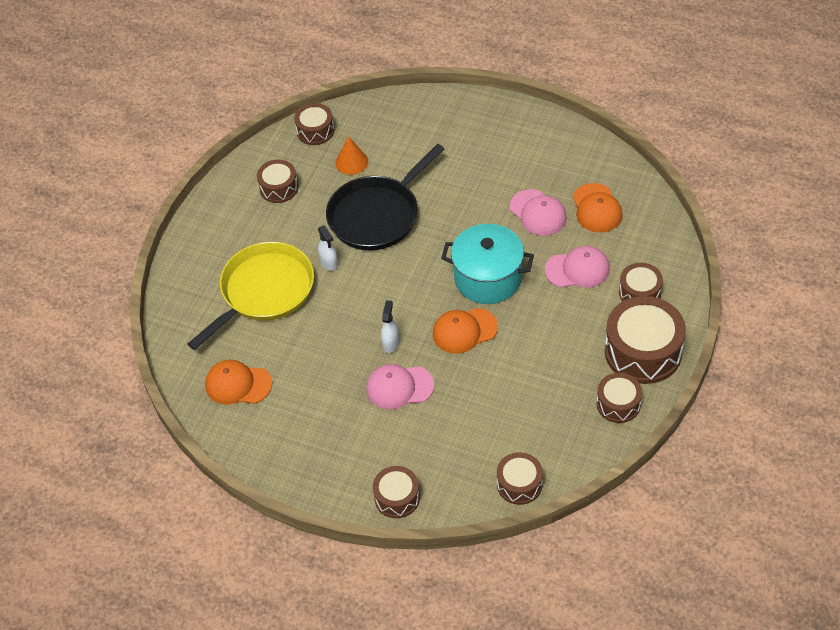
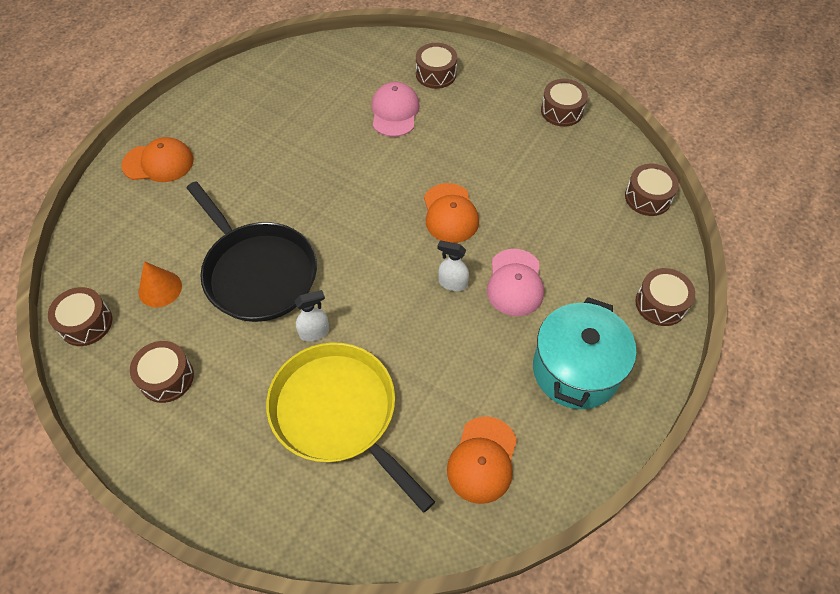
camera: 85 degrees left, 5 degrees up
turquoise pot [441,224,534,304] -> turquoise pot moved to [533,297,636,409]
pink cap [509,189,567,236] -> none
orange cap [573,183,623,233] -> orange cap moved to [122,137,194,182]
brown drum [605,296,686,384] -> none

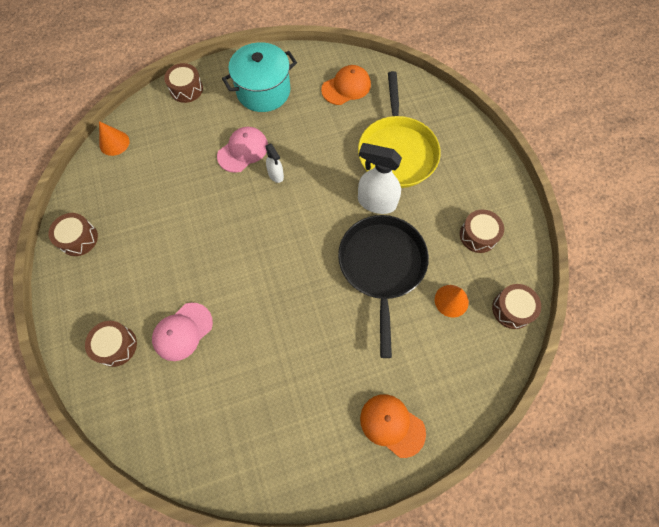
camera: 140 degrees left, 10 degrees up
white spray bottle [295,290,329,341] -> white spray bottle [358,143,402,214], size x1.84
orange cap [424,183,479,243] -> none
brown drum [625,164,679,216] -> orange cone [99,121,130,156]

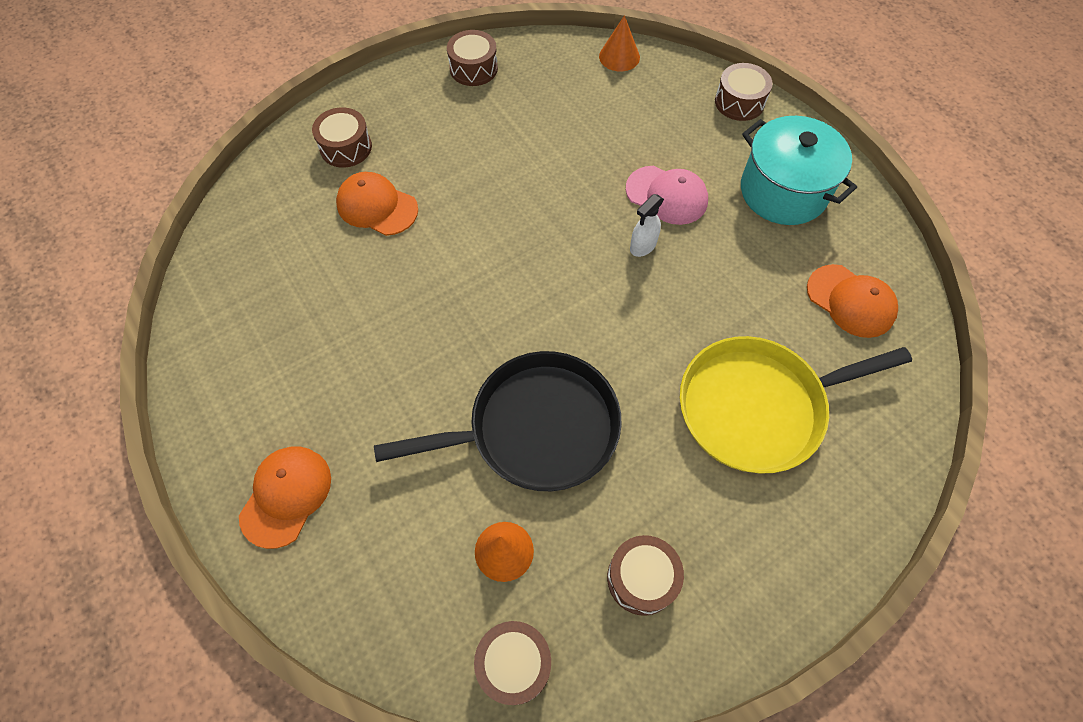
camera: 75 degrees right, 5 degrees down
pink cap [152,303,213,361] -> orange cap [336,172,418,236]
white spray bottle [358,143,402,214] -> none

